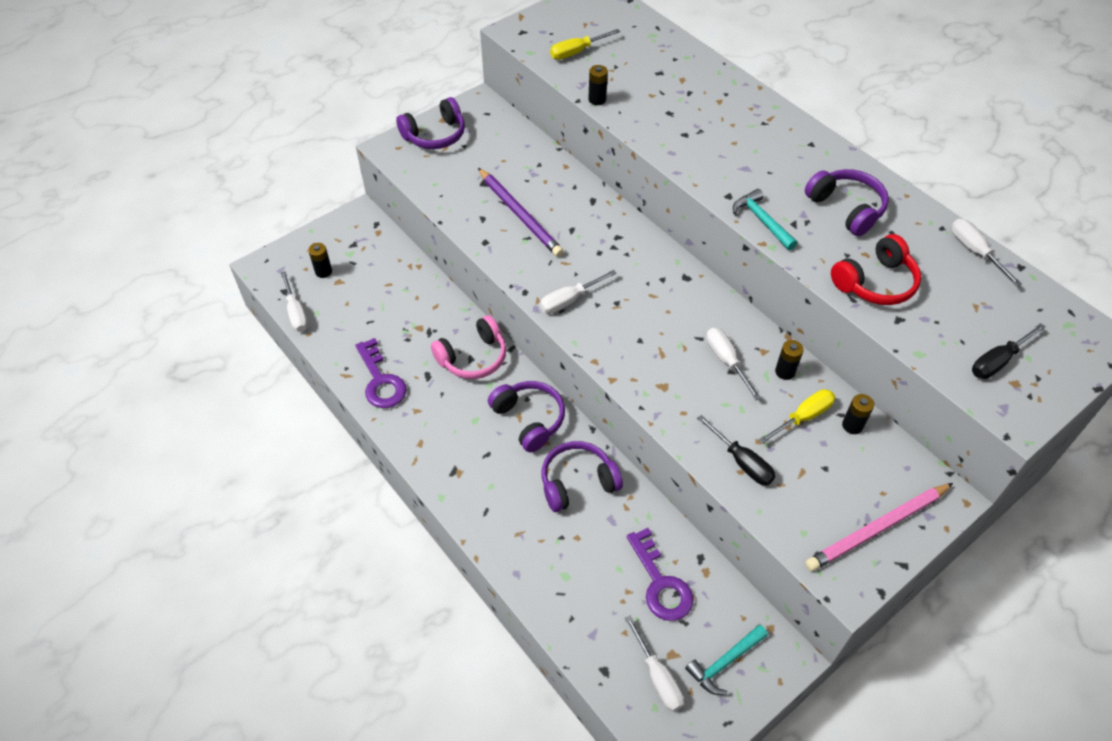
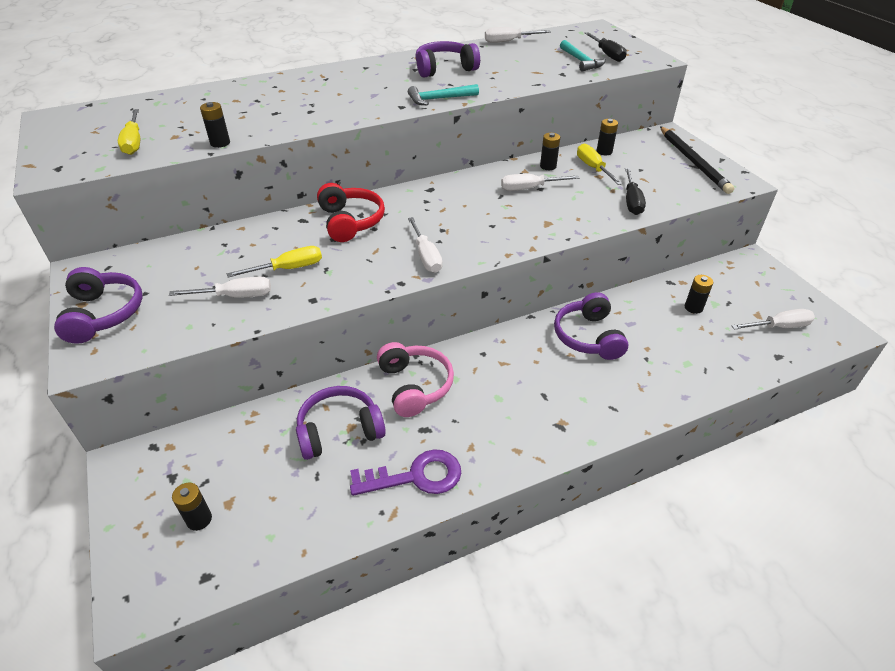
camera: 75 degrees left, 10 degrees down
white screwdriver [281,271,308,332] -> white screwdriver moved to [169,277,271,298]
purple pencil [478,168,564,257] -> yellow screwdriver [227,246,322,277]
purple headphones [488,381,565,452] -> purple headphones moved to [296,386,386,460]
purple key [627,528,694,621] -> black battery [685,275,713,314]
turquoise hammer [685,625,768,695] -> turquoise hammer moved to [560,40,606,71]
black screwdriver [697,415,775,485] -> black screwdriver turned 120 degrees clockwise [625,168,646,215]
pink pencil [805,483,953,571] -> black pencil [660,126,734,194]
red headphones [831,234,921,305] -> red headphones moved to [317,183,385,242]

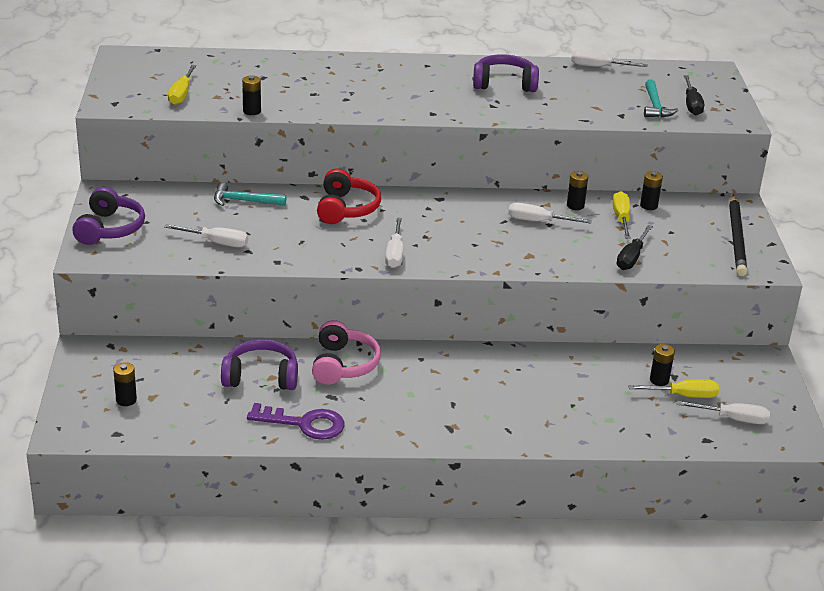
camera: 20 degrees right, 10 degrees down
yellow screwdriver [227,246,322,277] -> yellow screwdriver moved to [628,379,719,398]
turquoise hammer [408,84,479,105] -> turquoise hammer moved to [214,182,286,206]
purple headphones [554,292,629,360] -> none

